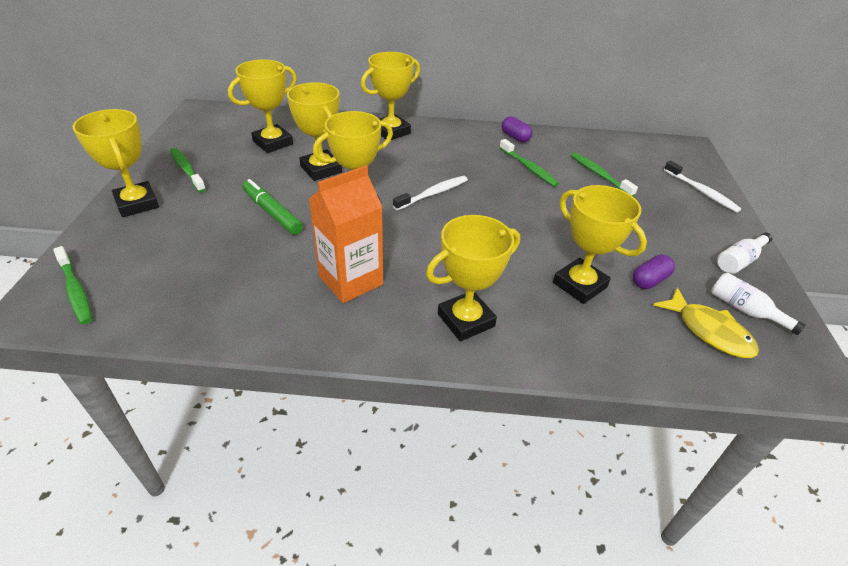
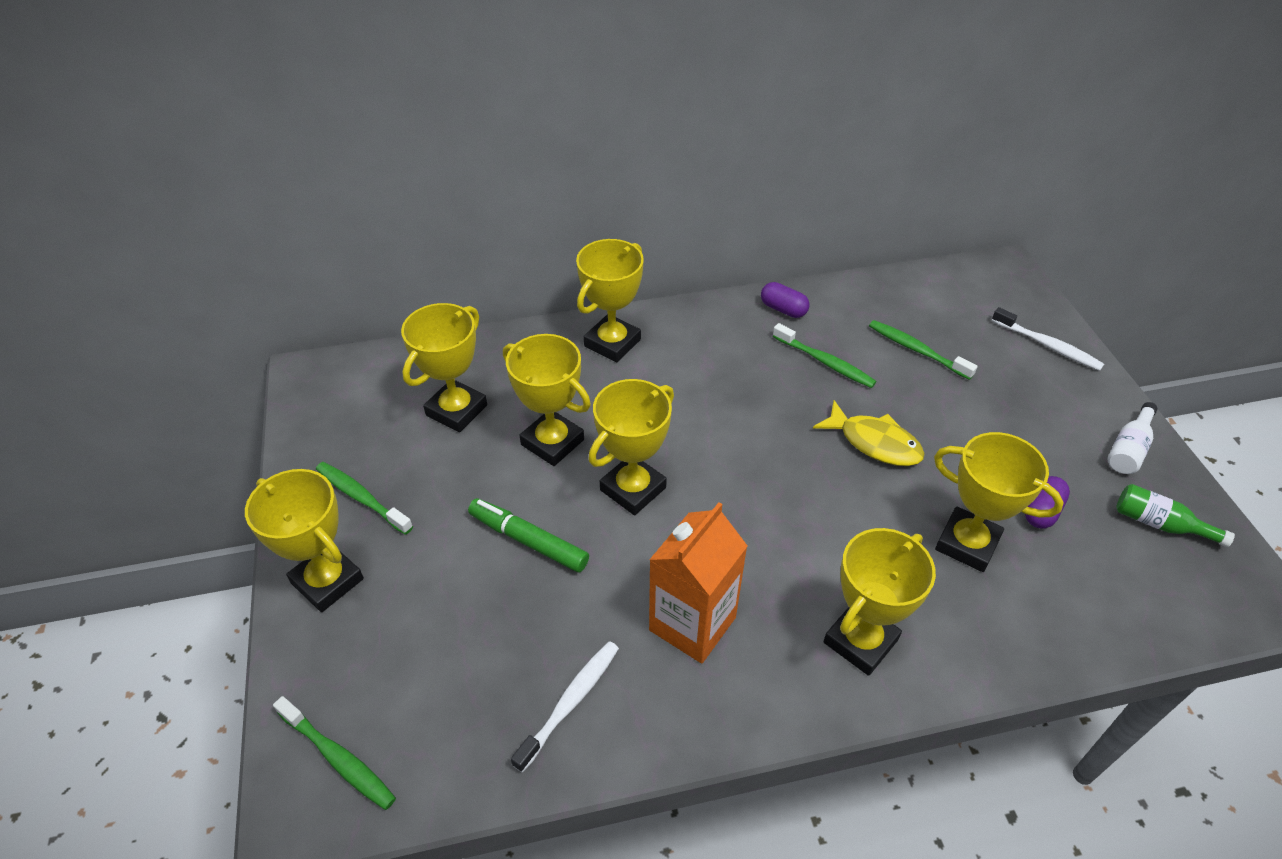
camera: 15 degrees left, 5 degrees up
white toothbrush [393,176,468,210] -> white toothbrush moved to [511,641,619,773]
yellow fish [653,287,759,358] -> yellow fish moved to [813,400,925,466]
white bottle [711,273,806,335] -> green bottle [1116,484,1235,547]

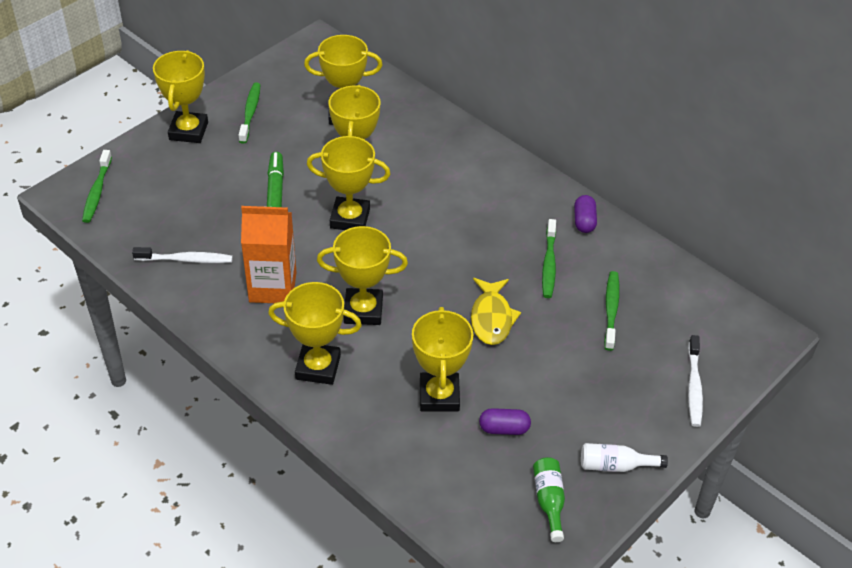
camera: 55 degrees right, 0 degrees up
yellow trophy [576,239,644,362] -> yellow trophy moved to [317,226,408,325]

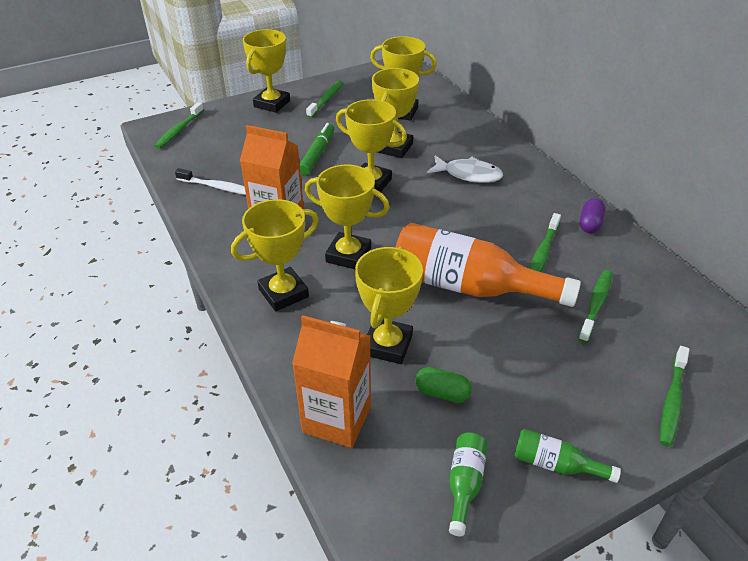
camera: 20 degrees right, 5 degrees down
yellow trophy [268,282,362,385] -> yellow trophy turned 60 degrees counterclockwise [231,199,319,311]
yellow fish [471,278,521,345] -> orange bottle [396,223,581,307]
purple capsule [479,408,531,435] -> green capsule [415,367,472,403]
white bottle [581,443,668,472] -> green bottle [514,429,621,483]
white toothbrush [688,335,703,427] -> green toothbrush [660,346,690,446]
none -> orange carton [292,315,371,448]
none -> white fish [427,155,503,183]

